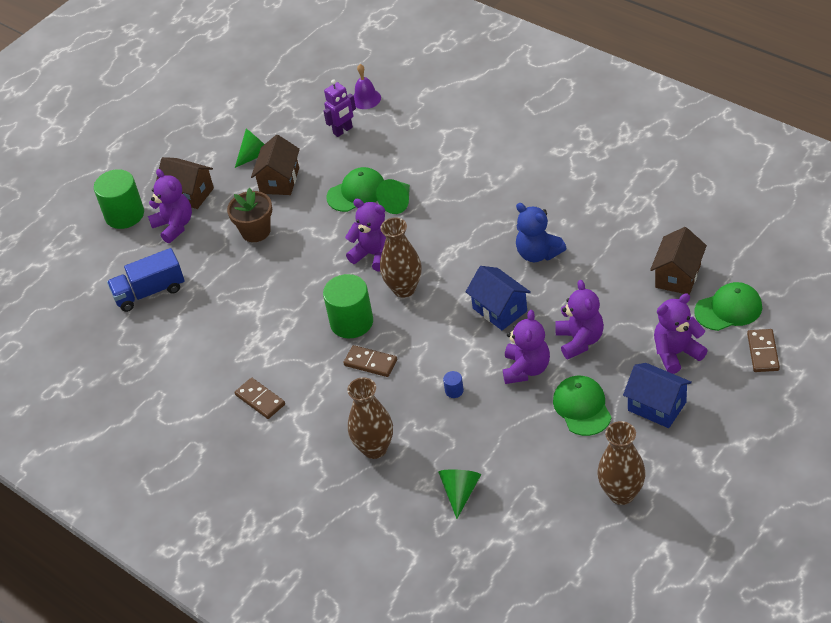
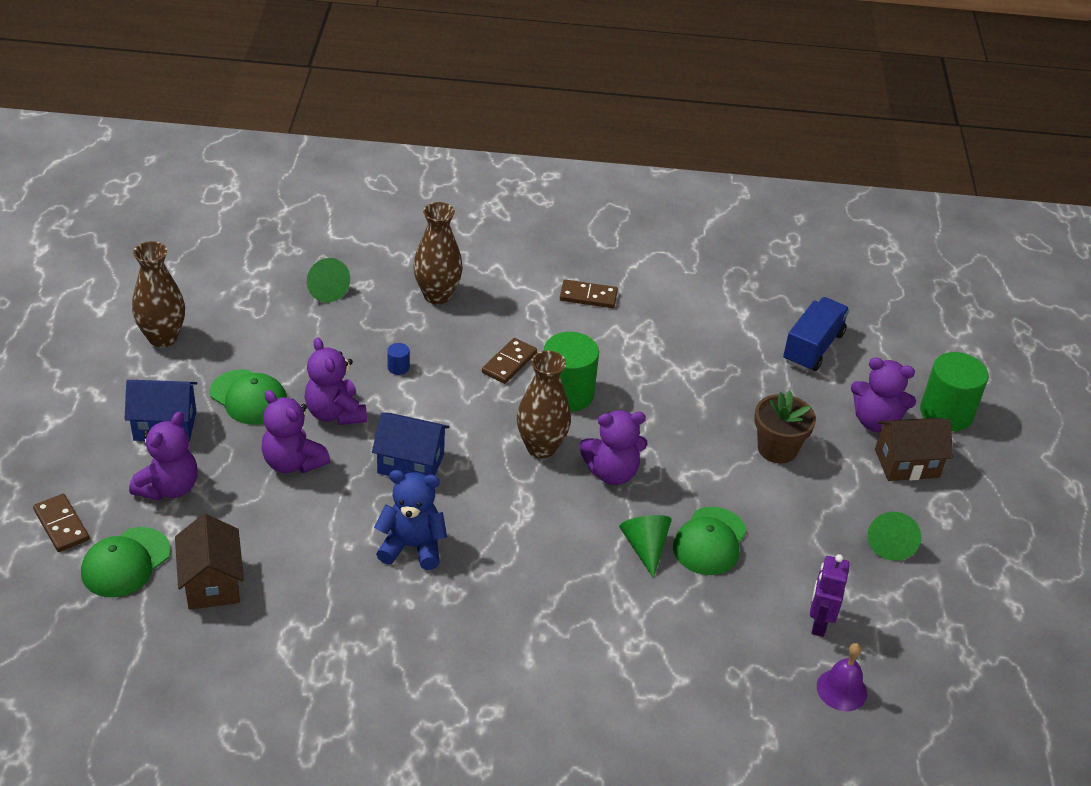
camera: 135 degrees right, 5 degrees down
brown house [251,135,300,195] -> none
brown domino [343,345,397,377] -> brown domino turned 45 degrees counterclockwise [482,338,537,384]

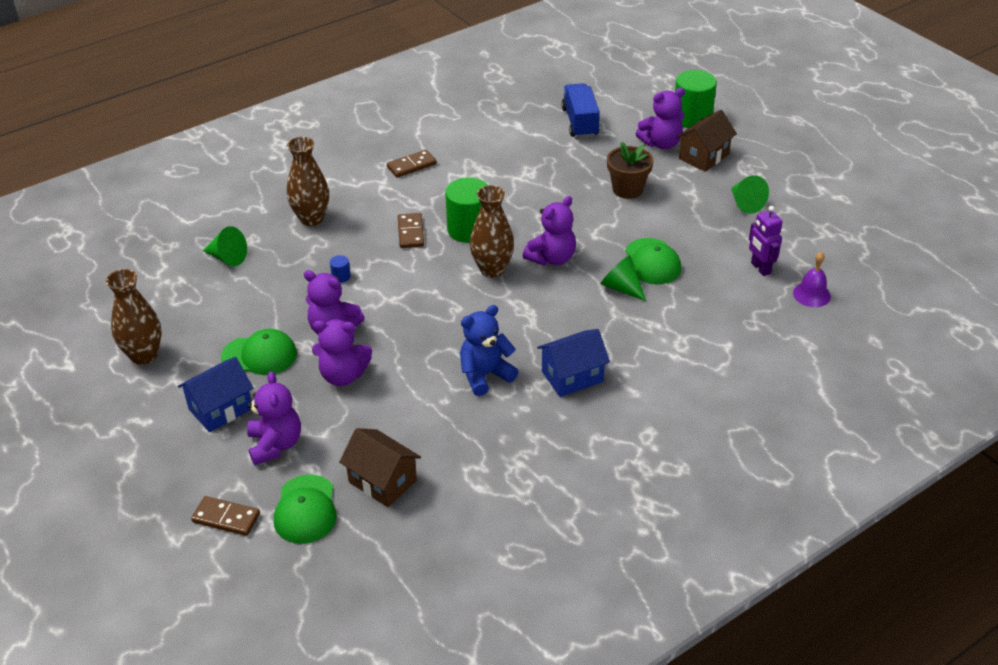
camera: 35 degrees left, 0 degrees up
blue house [372,413,449,476] -> blue house moved to [537,329,610,397]

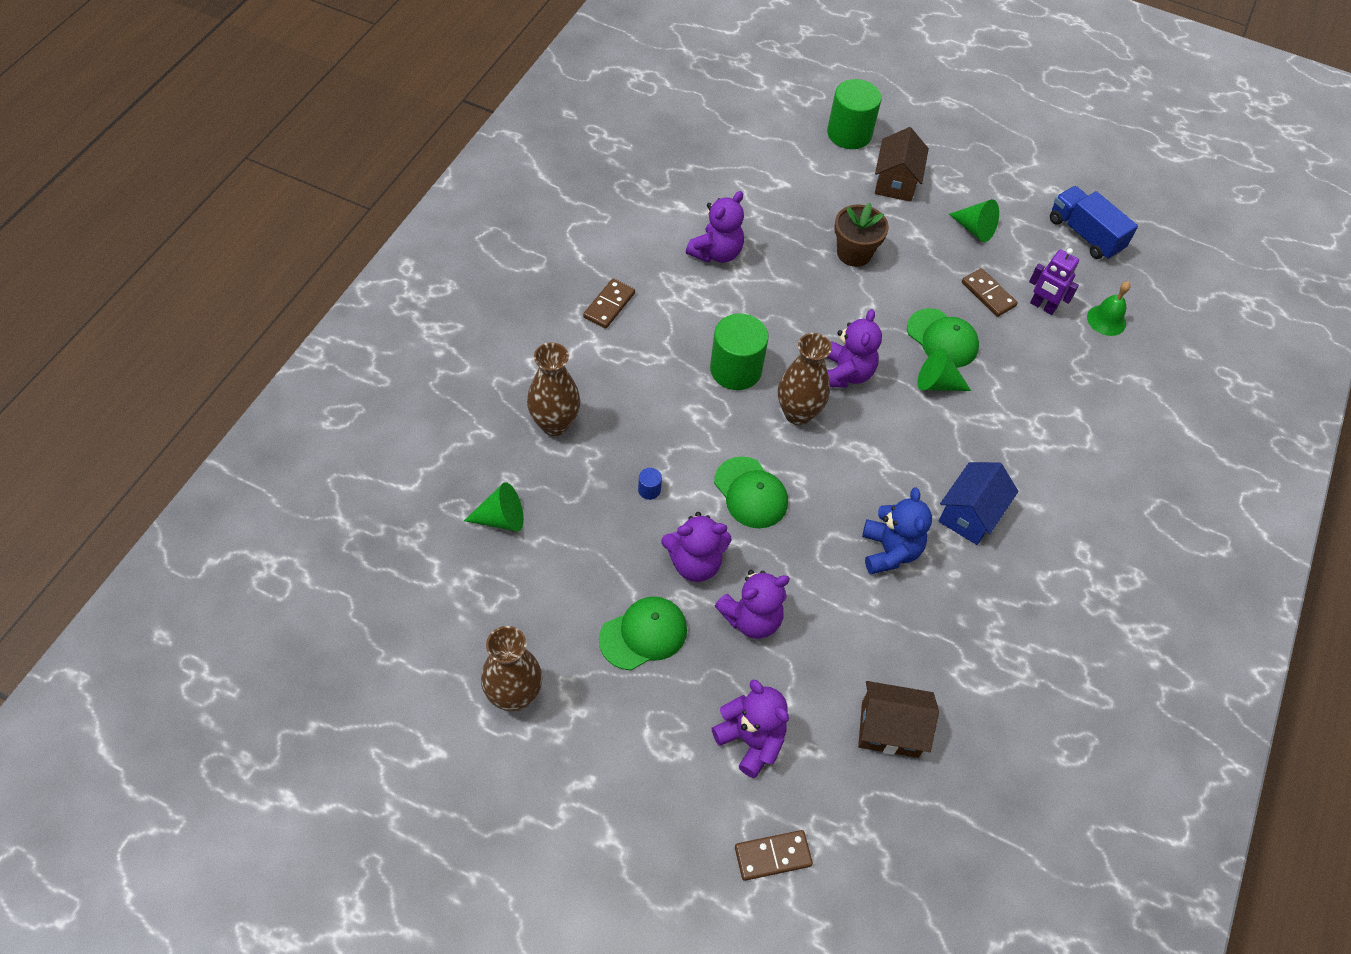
camera: 35 degrees left, 15 degrees up
blue house [178,357,254,432] -> none
green cap [274,474,337,544] -> green cap moved to [714,457,788,528]
brown domino [398,213,424,248] -> brown domino moved to [962,268,1018,317]
blue teddy bear [460,305,519,396] -> blue teddy bear turned 150 degrees clockwise [862,488,932,574]
blue truck [561,83,600,138] -> blue truck moved to [1050,186,1138,260]
purple teddy bear [636,88,685,149] -> purple teddy bear moved to [686,191,744,263]
purple bell [793,252,831,307] -> green bell [1087,282,1131,336]

